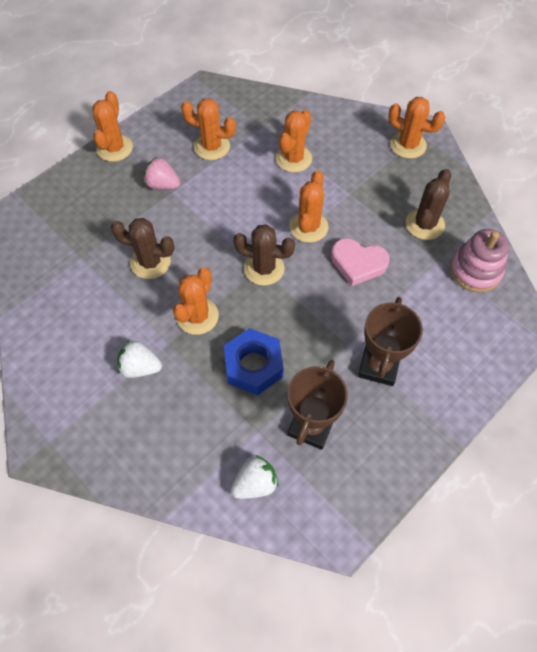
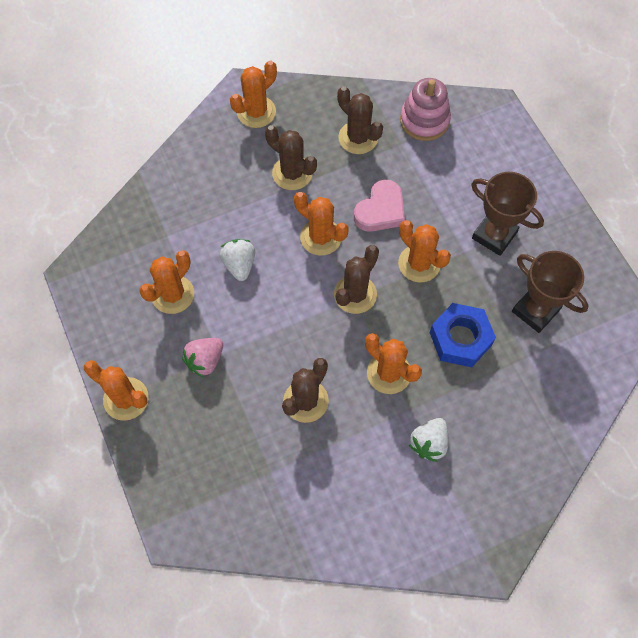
camera: 70 degrees left, 5 degrees up
white strawberry [231,455,278,499] -> white strawberry moved to [219,239,255,281]
orange cactus [276,110,312,173] -> orange cactus moved to [398,220,451,282]
none -> brown cactus [265,125,317,190]

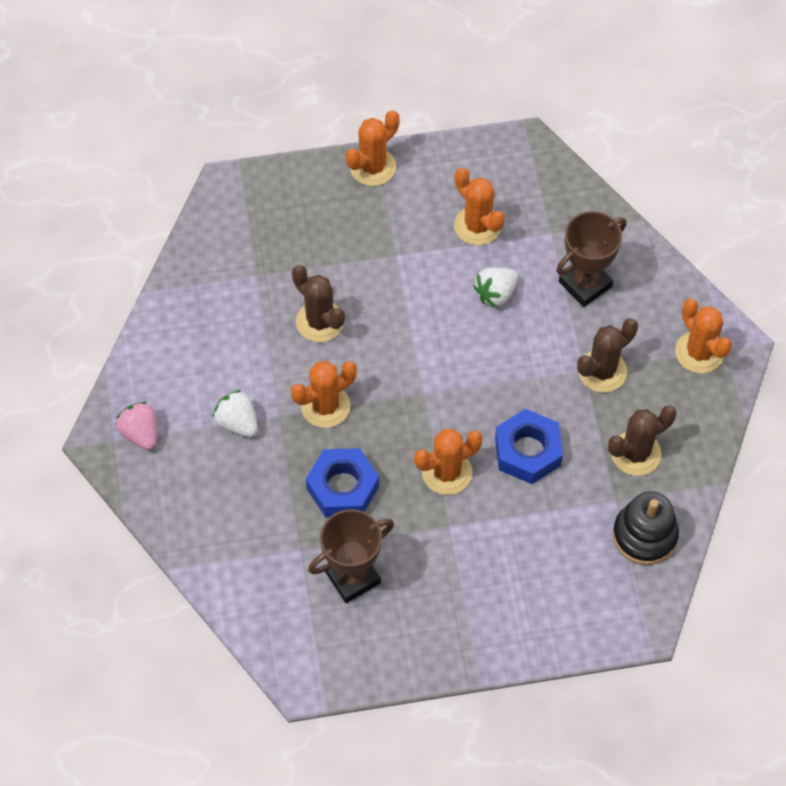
camera: 105 degrees right, 5 degrees down
pink strawberry [182,338,223,377] -> pink strawberry moved to [116,402,157,450]
white strawberry [219,239,255,281] -> white strawberry turned 135 degrees clockwise [473,267,518,308]
orange cactus [294,192,348,256] -> none
brown cactus [334,245,379,314] -> none
pink heart [354,180,405,232] -> blue nut [495,409,563,484]
pink stacking toy [400,78,451,141] -> black stacking toy [613,491,679,565]
brown trophy [471,172,544,256] -> brown trophy moved to [556,211,627,307]

